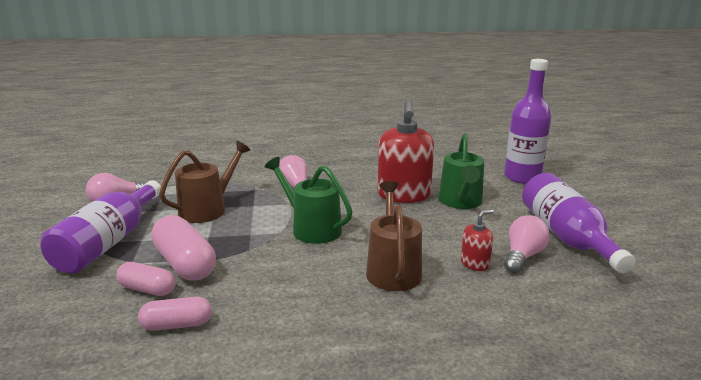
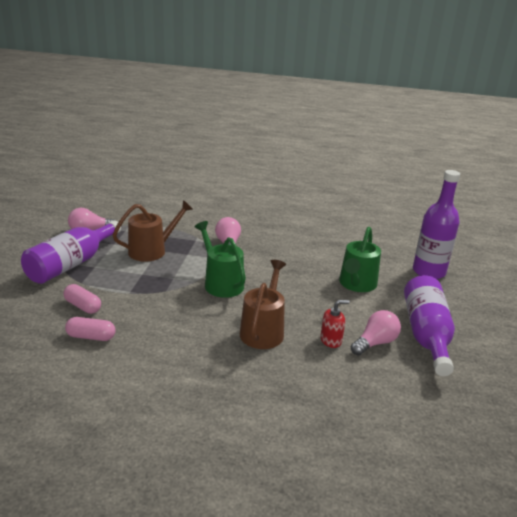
camera: 15 degrees right, 5 degrees up
pink capsule [151,215,216,281] -> none
red soap dispenser [377,100,434,203] -> none

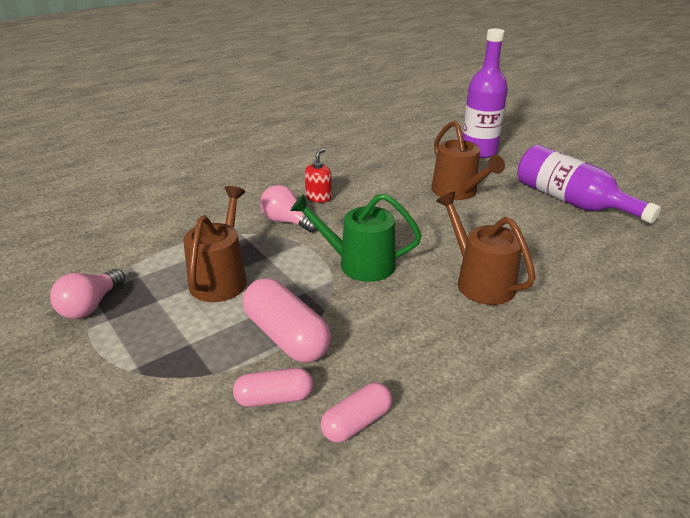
camera: 45 degrees left, 5 degrees up
purple bottle [21,220,121,284] -> none
red soap dispenser [320,300,350,348] -> red soap dispenser moved to [305,148,332,203]
green watering can [339,227,381,292] -> brown watering can [432,121,505,200]
pink light bulb [351,310,401,356] -> none
none -> pink capsule [243,278,331,363]

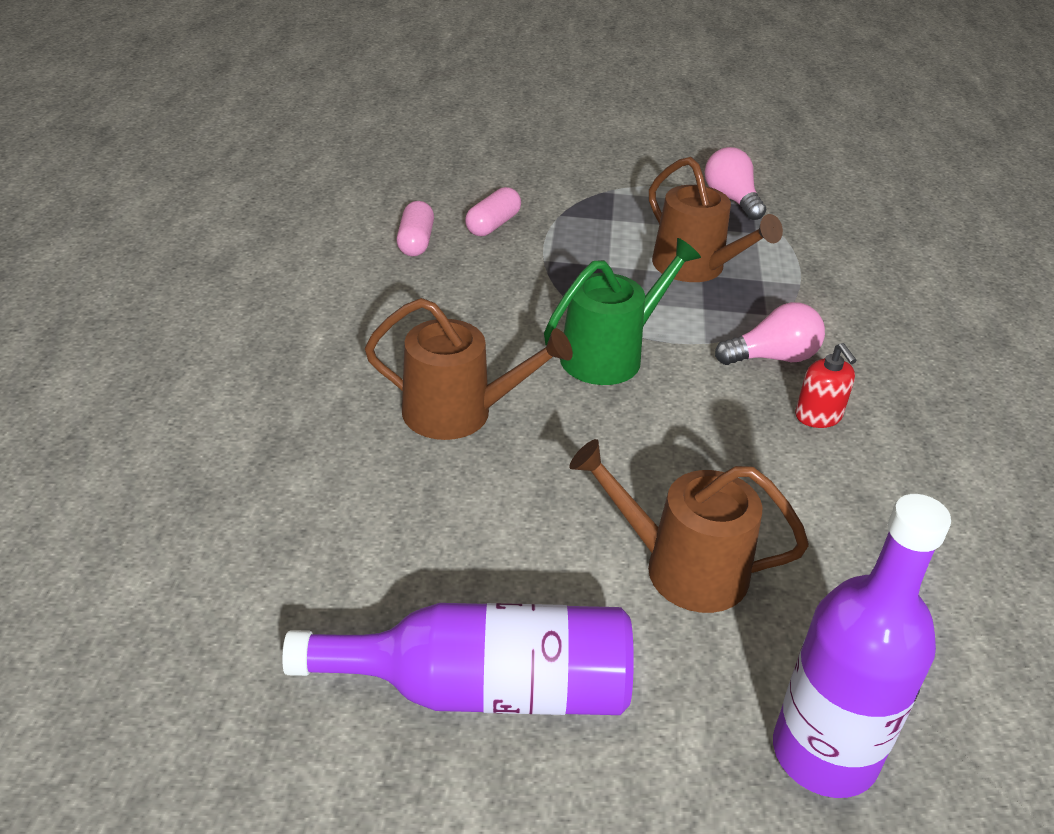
camera: 130 degrees right, 5 degrees up
pink capsule [243,278,331,363] -> none

